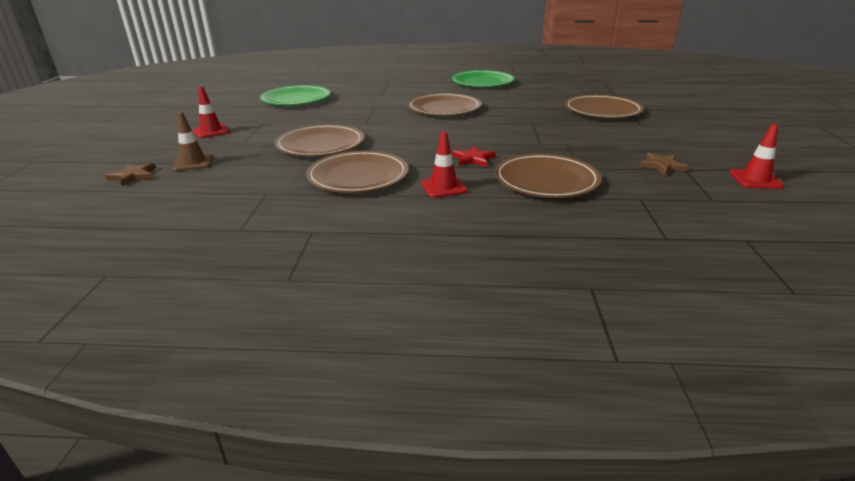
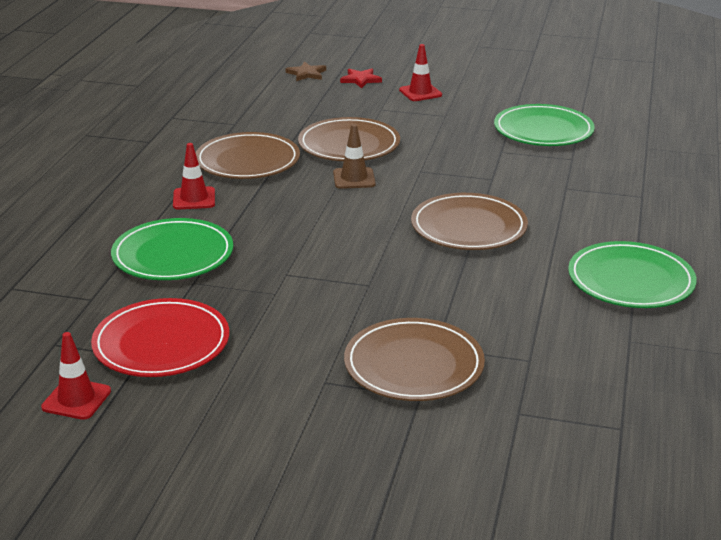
camera: 100 degrees right, 0 degrees up
brown traffic cone [172,112,213,171] -> brown traffic cone moved to [333,124,376,189]
red star [452,146,495,167] -> red star moved to [340,68,382,89]
brown plate [494,154,601,198] -> green plate [111,218,233,280]
brown star [639,153,689,175] -> red plate [91,298,229,377]

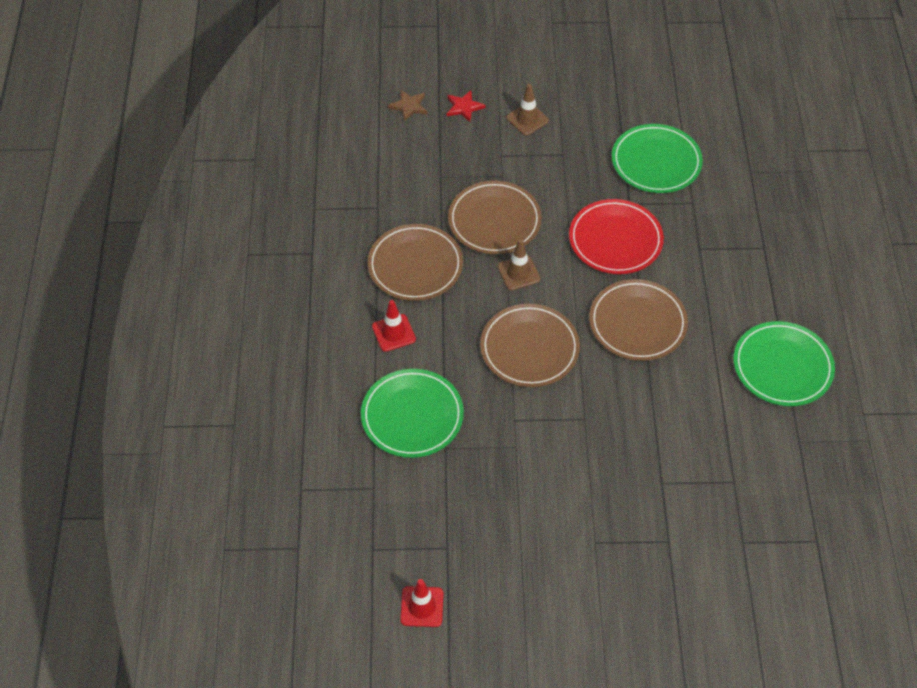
camera: 15 degrees left, 25 degrees up
red plate [91,298,229,377] -> red plate moved to [569,199,664,274]
brown plate [344,318,485,401] -> brown plate moved to [480,304,580,387]
red traffic cone [399,44,442,101] -> brown traffic cone [506,84,549,135]

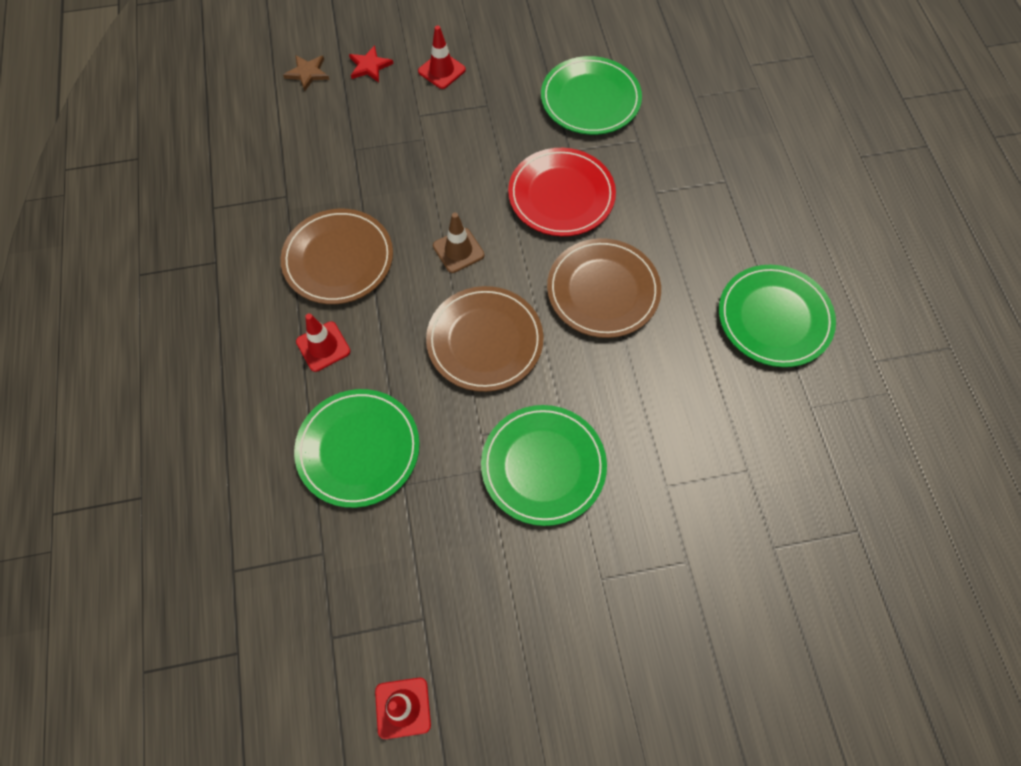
camera: 10 degrees left, 10 degrees up
brown plate [448,181,542,254] -> none
brown traffic cone [506,84,549,135] -> red traffic cone [418,25,466,89]
none -> green plate [481,405,607,526]

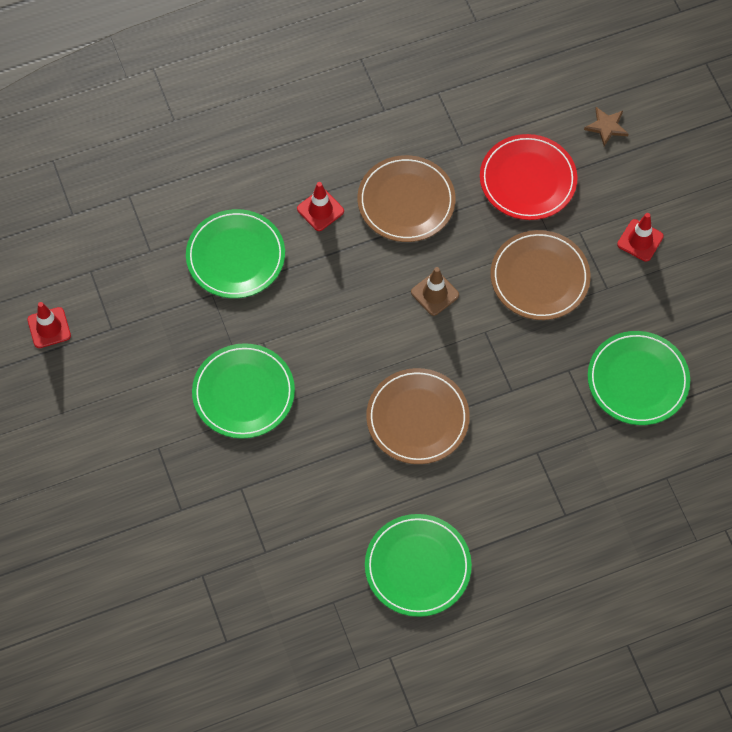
camera: 80 degrees right, 0 degrees up
red star [349,45,394,82] -> none
brown plate [426,286,544,392] -> brown plate moved to [491,230,591,320]
red plate [508,148,616,236] -> red plate moved to [480,134,577,220]

